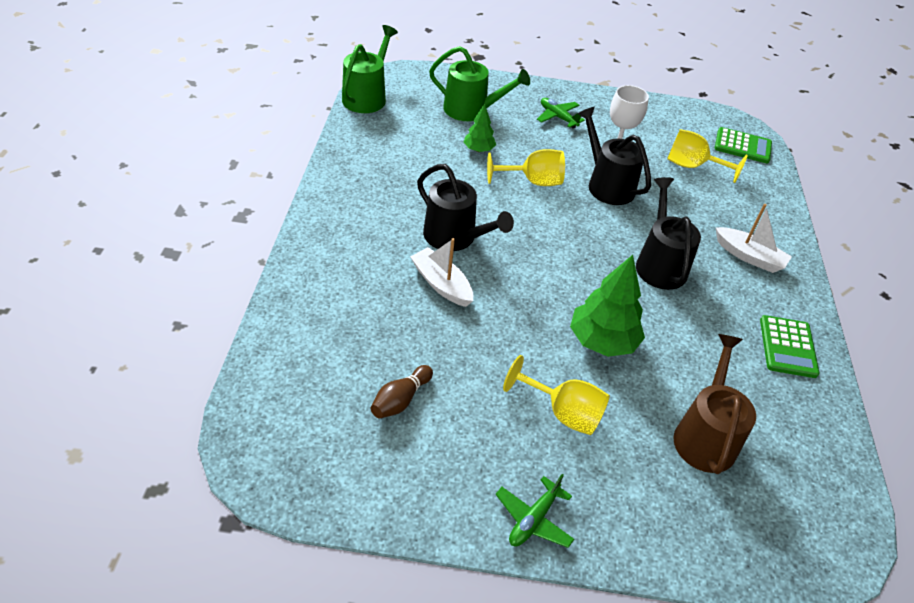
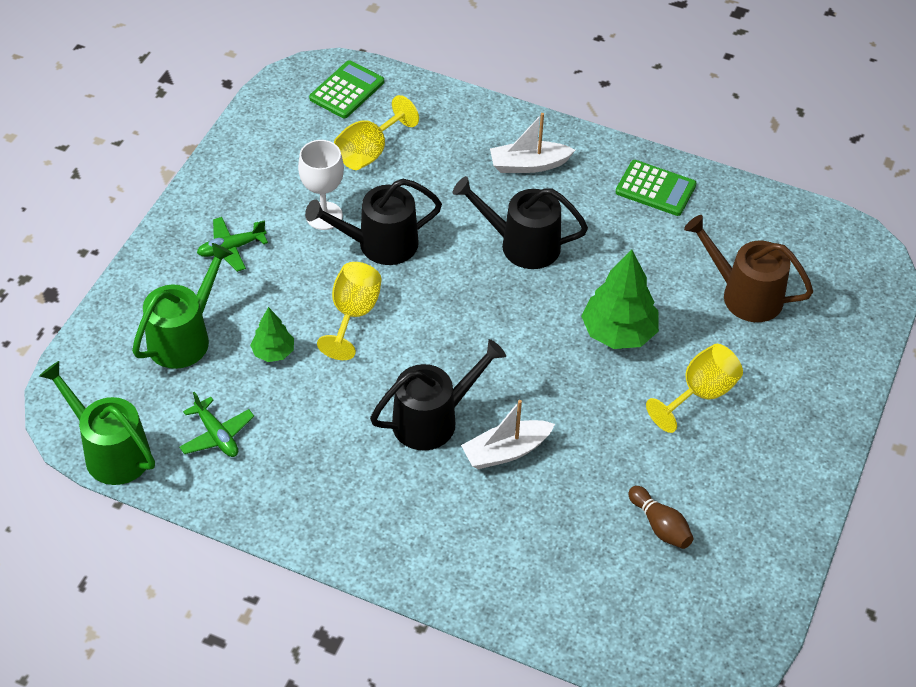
camera: 70 degrees left, 5 degrees up
green plane [495,474,574,548] -> green plane moved to [179,391,254,457]
white boat [715,204,792,273] -> white boat turned 150 degrees counterclockwise [490,113,575,173]

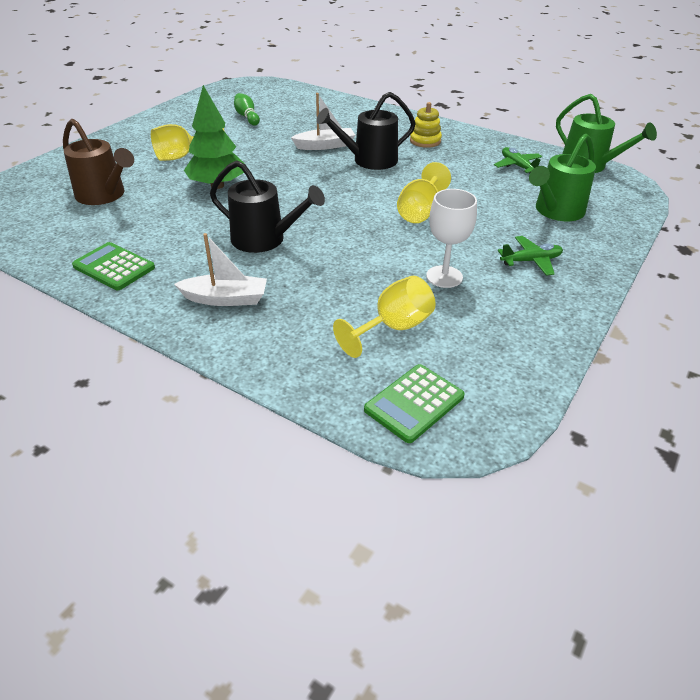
camera: 170 degrees left, 10 degrees down
green tree [250,307,294,362] -> none
black watering can [305,179,442,265] -> none
brown bowling pin [628,486,694,549] -> green bowling pin [234,93,260,126]
none -> yellow stacking toy [410,102,442,148]

